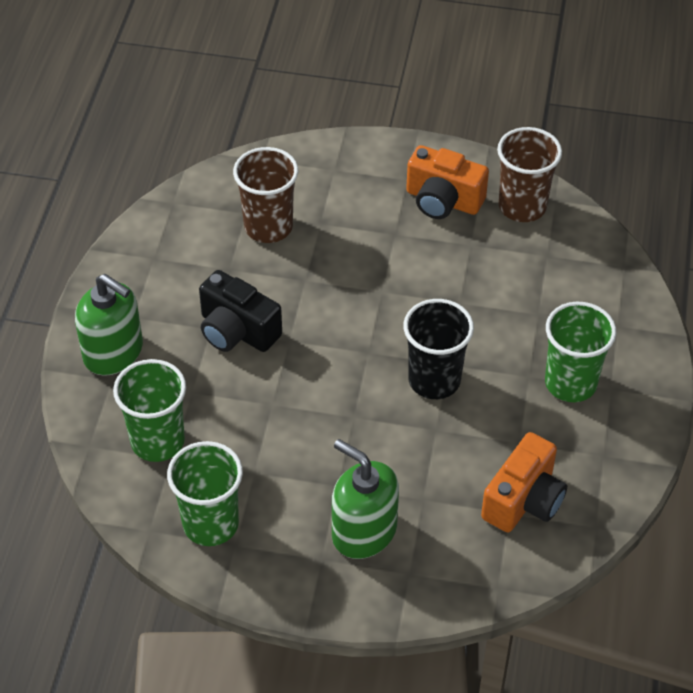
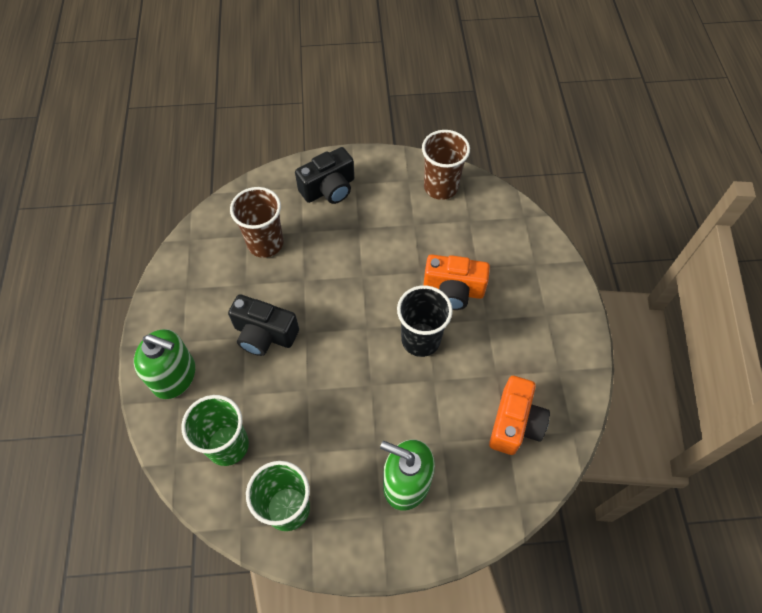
camera: 15 degrees left, 10 degrees up
orange camera [406,145,489,219] -> orange camera moved to [423,254,490,310]
green cup [545,302,616,402] -> none
none -> black camera [295,147,354,204]

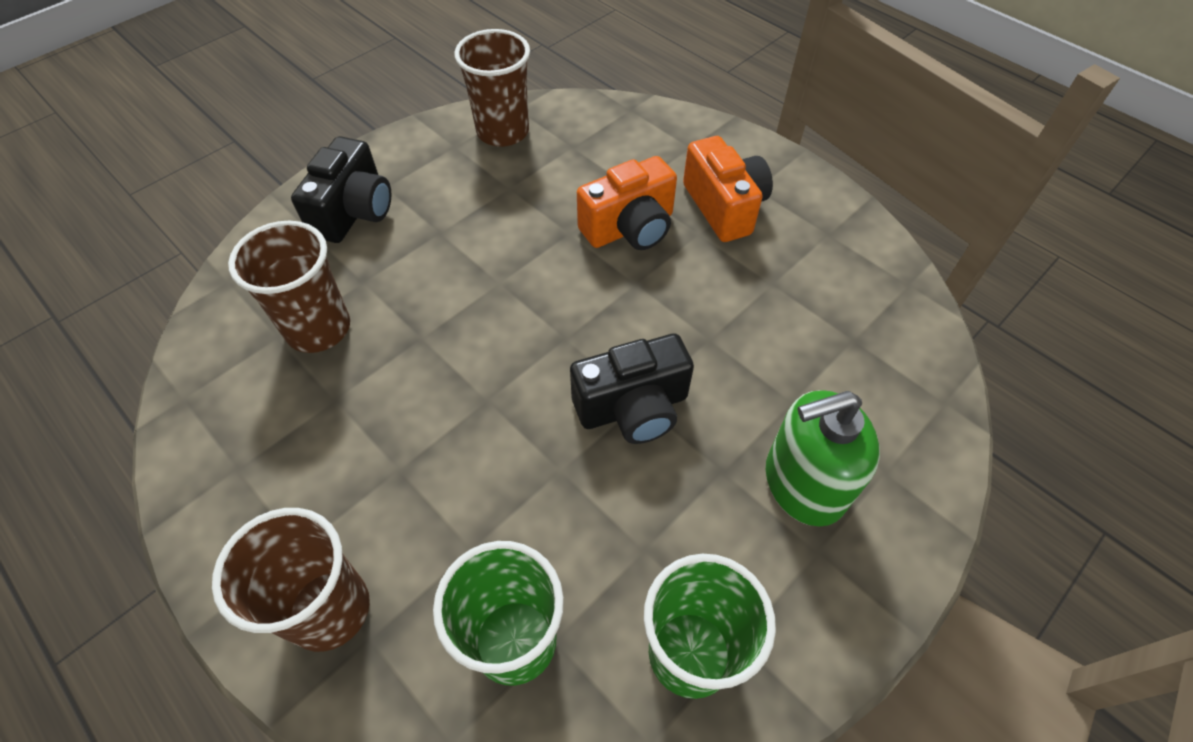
camera: 40 degrees left, 5 degrees down
green soap dispenser [134,329,195,399] -> brown cup [212,508,370,652]
black camera [228,294,299,356] -> black camera moved to [570,334,694,444]
black cup [397,285,453,357] -> none
orange camera [489,376,550,455] -> orange camera moved to [683,136,773,242]

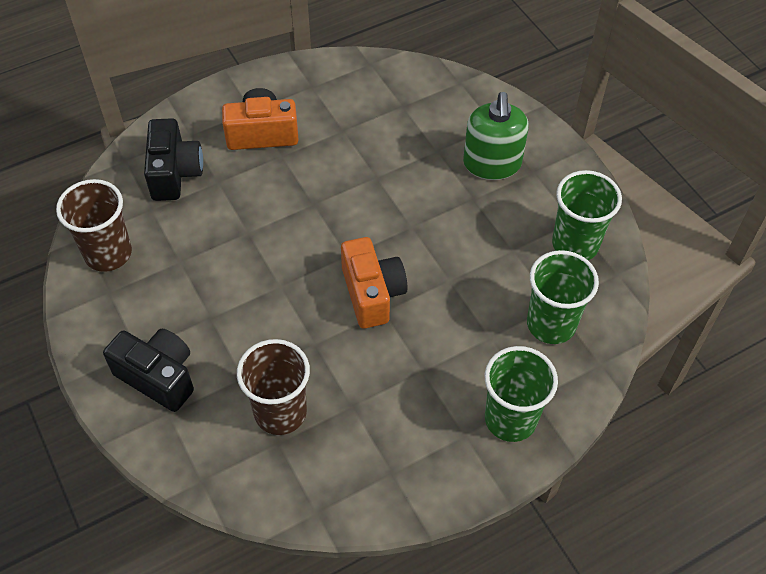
camera: 75 degrees left, 0 degrees up
brown cup [212,508,370,652] -> green cup [485,346,558,442]
black camera [570,334,694,444] -> black camera moved to [144,118,203,201]
orange camera [577,156,677,250] -> orange camera moved to [341,237,408,329]

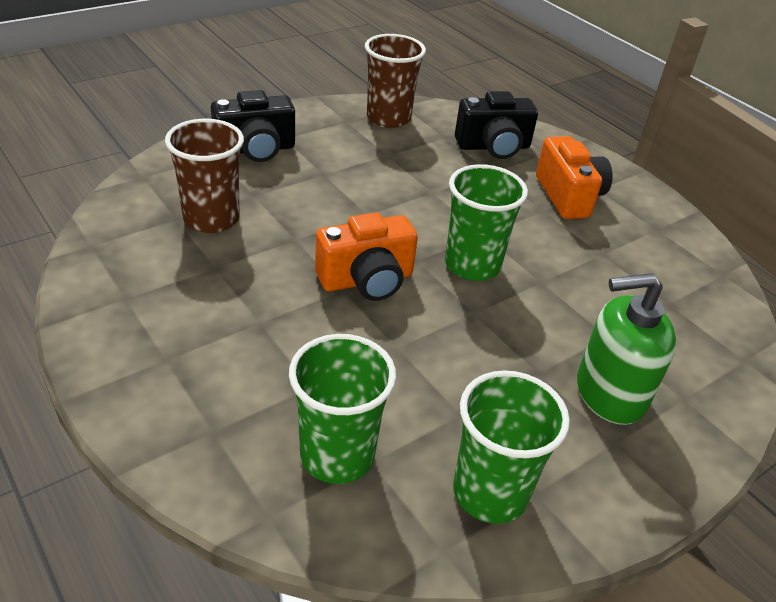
camera: 80 degrees right, 15 degrees down
black camera [103,329,194,412] -> black camera turned 45 degrees clockwise [211,90,295,162]
green cup [485,346,558,442] -> green cup moved to [445,164,528,281]

